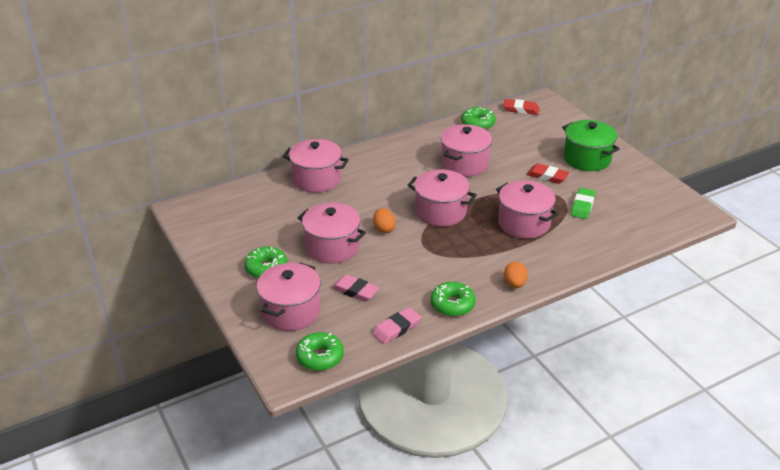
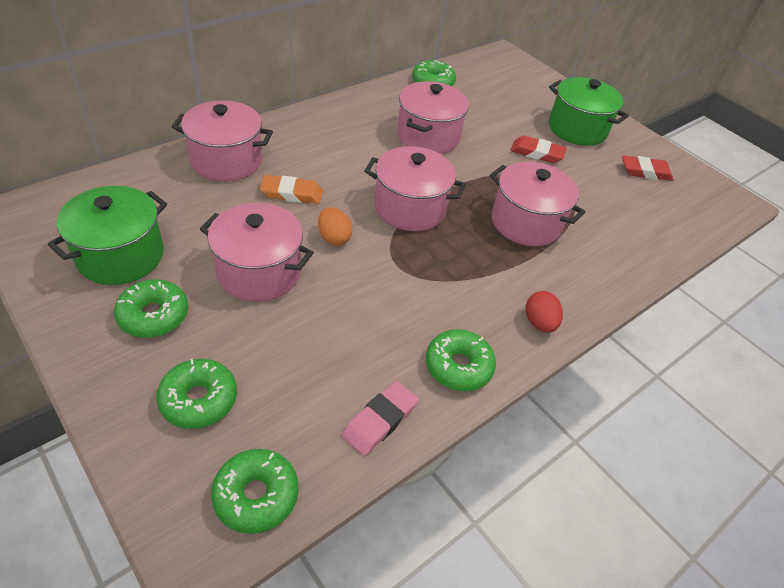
camera: 15 degrees left, 10 degrees up
pink pot [257,263,321,331] -> green donut [156,359,237,429]
pink eraser [332,275,379,302] -> none
red eraser [503,99,540,115] -> red eraser moved to [622,155,673,181]
orange egg [504,262,528,288] -> red egg [526,291,563,333]
green eraser [571,188,596,219] -> none
none -> green pot [48,186,167,285]
none -> orange eraser [260,175,323,204]

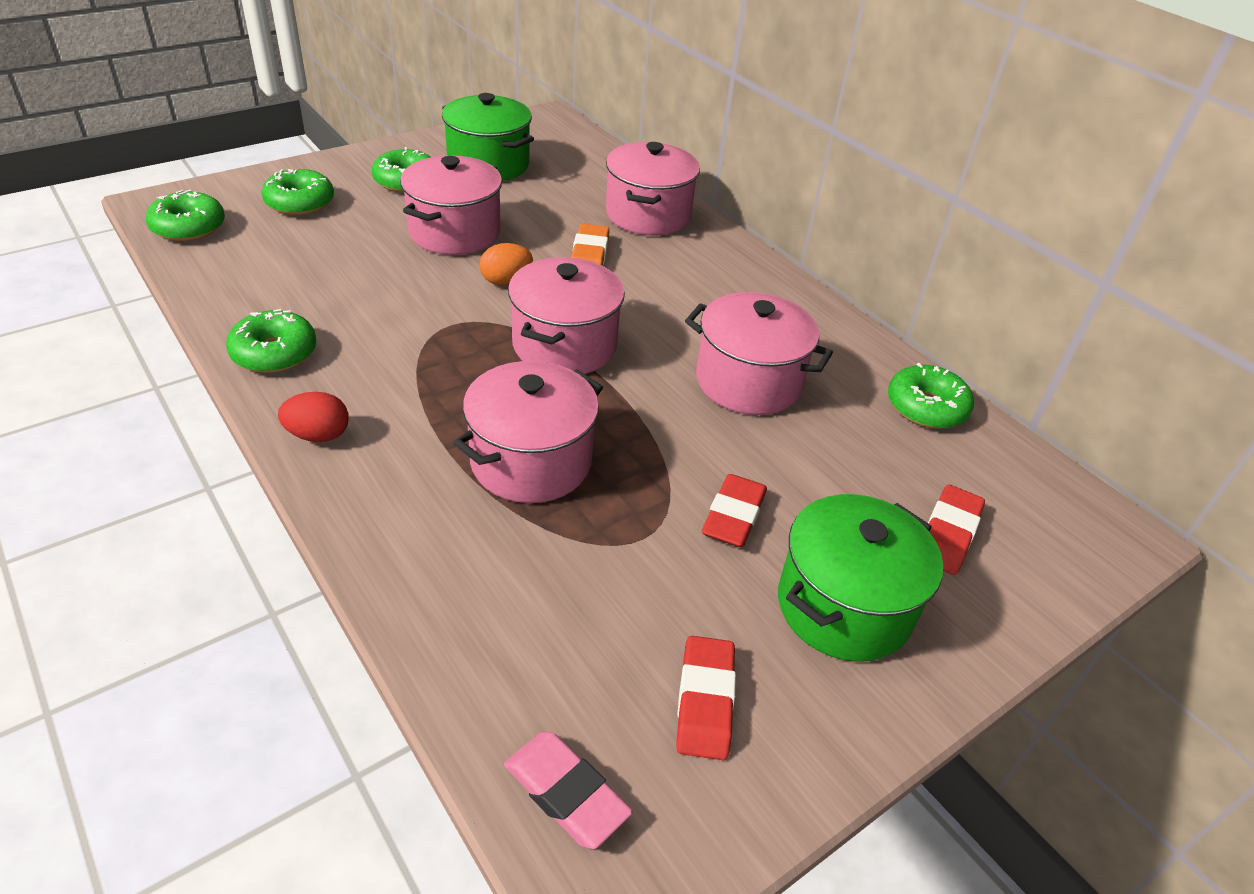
camera: 95 degrees right, 5 degrees down
pink eraser [342,381,419,456] -> pink eraser moved to [504,732,633,849]
none -> red eraser [928,485,985,575]

